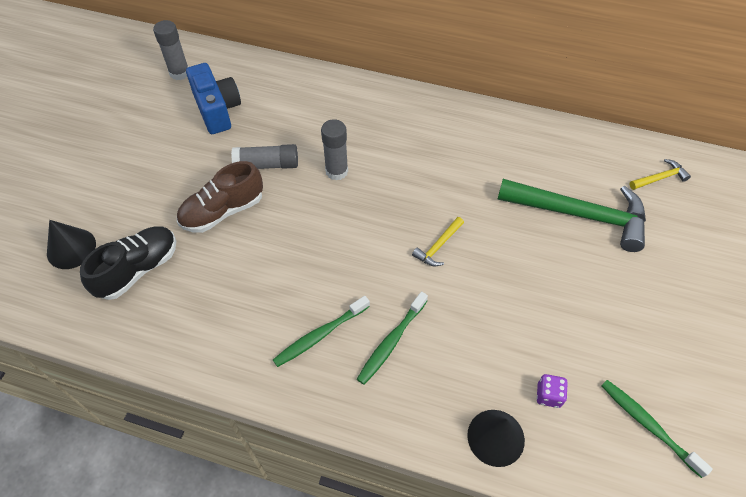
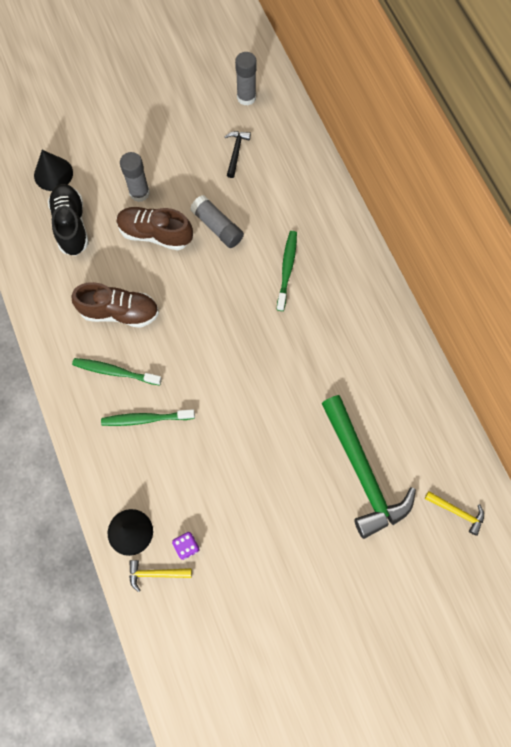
camera: 50 degrees right, 15 degrees up
black shoe [80,226,176,300] -> black shoe turned 105 degrees counterclockwise [48,184,89,256]
blue camera [186,63,241,134] -> black hammer [225,131,251,178]
grey glue stick [321,119,348,180] -> grey glue stick moved to [120,152,150,202]
yellow hammer [412,217,464,266] -> yellow hammer moved to [129,560,192,592]
green toothbrush [601,380,713,478] -> green toothbrush moved to [277,231,297,311]
none -> brown shoe [72,282,159,328]

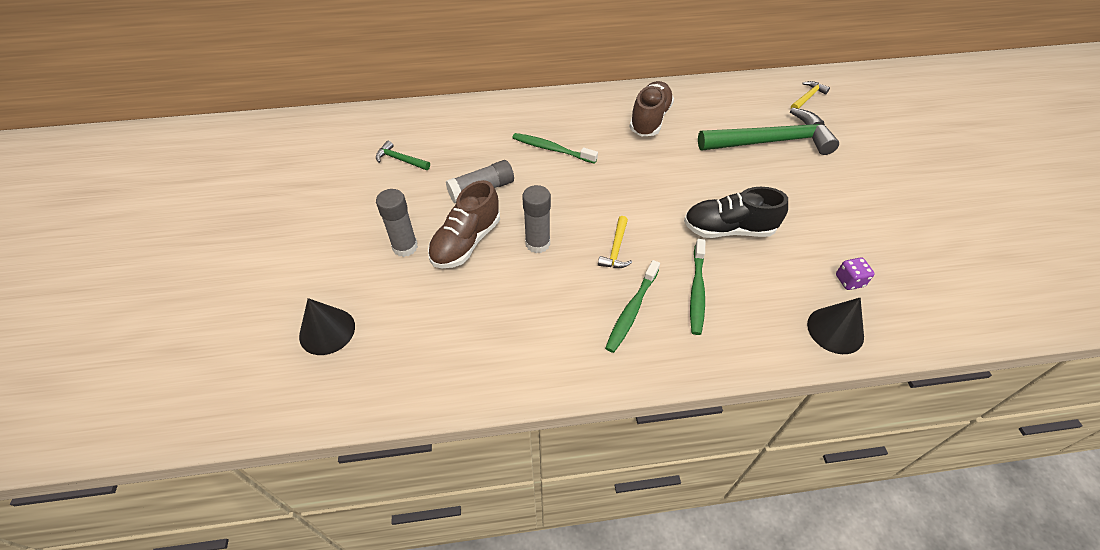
camera: 75 degrees left, 20 degrees down
black shoe [48,184,89,256] -> black shoe moved to [684,187,788,238]
brown shoe [72,282,159,328] -> brown shoe moved to [629,81,674,137]
yellow hammer [129,560,192,592] -> yellow hammer moved to [598,216,632,268]
black hammer [225,131,251,178] -> green hammer [376,141,430,170]
grey glue stick [235,52,257,106] -> grey glue stick moved to [522,185,551,253]

